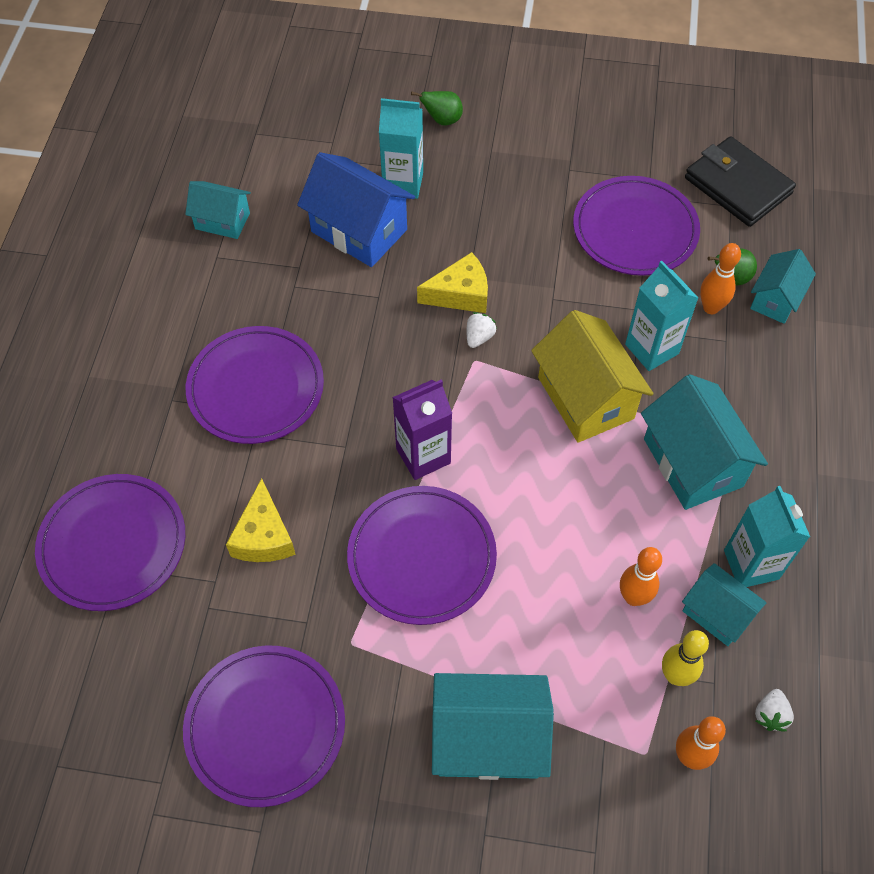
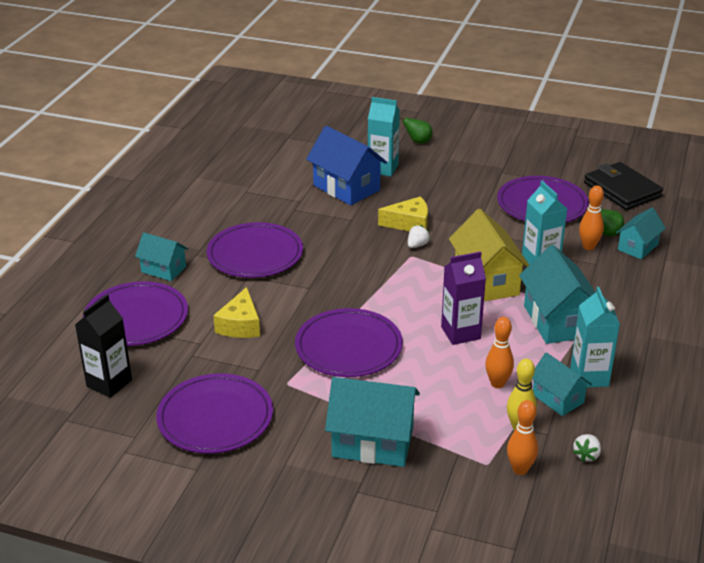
camera: 10 degrees right, 25 degrees down
turquoise house [185,181,251,239] -> turquoise house moved to [135,233,188,281]
purple carton [392,379,452,480] -> purple carton moved to [441,251,486,345]
none -> black carton [75,295,132,398]

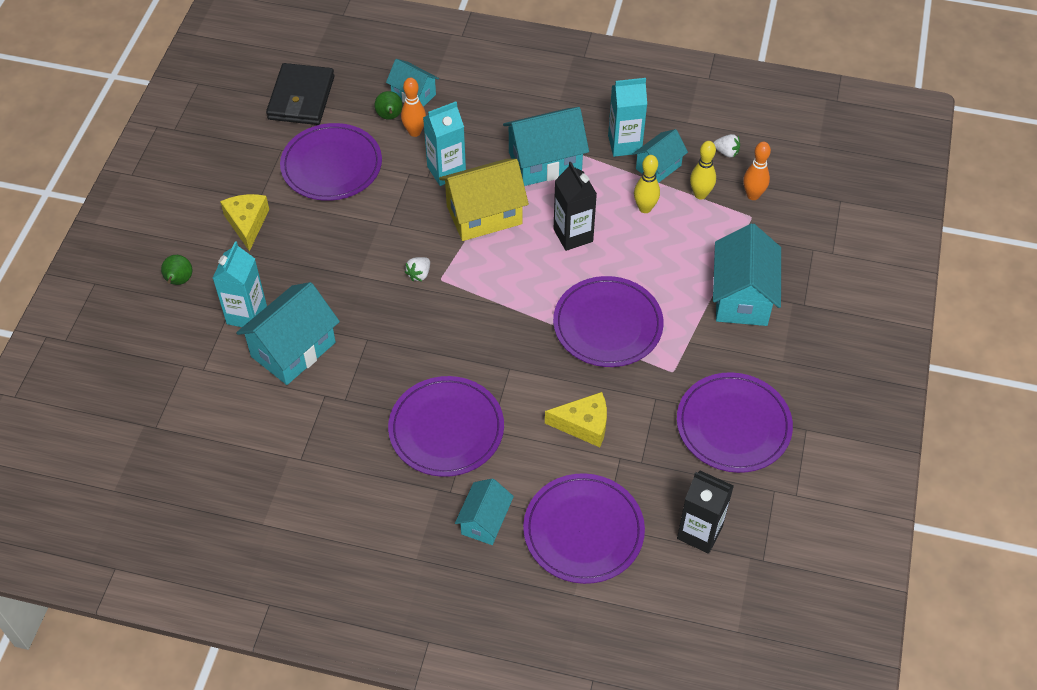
camera: 95 degrees left, 20 degrees up
blue house [306,126,387,205] -> turquoise house [236,282,340,385]
yellow cheese [378,196,428,231] -> yellow cheese moved to [220,194,269,251]
white strawberry [408,225,430,248] -> white strawberry turned 90 degrees counterclockwise [405,257,430,281]
purple carton [441,251,486,345] -> black carton [554,162,597,251]
orange bowling pin [485,317,514,388] -> yellow bowling pin [634,155,660,213]
black wallet [584,162,663,210] -> black wallet turned 45 degrees counterclockwise [266,63,335,125]

